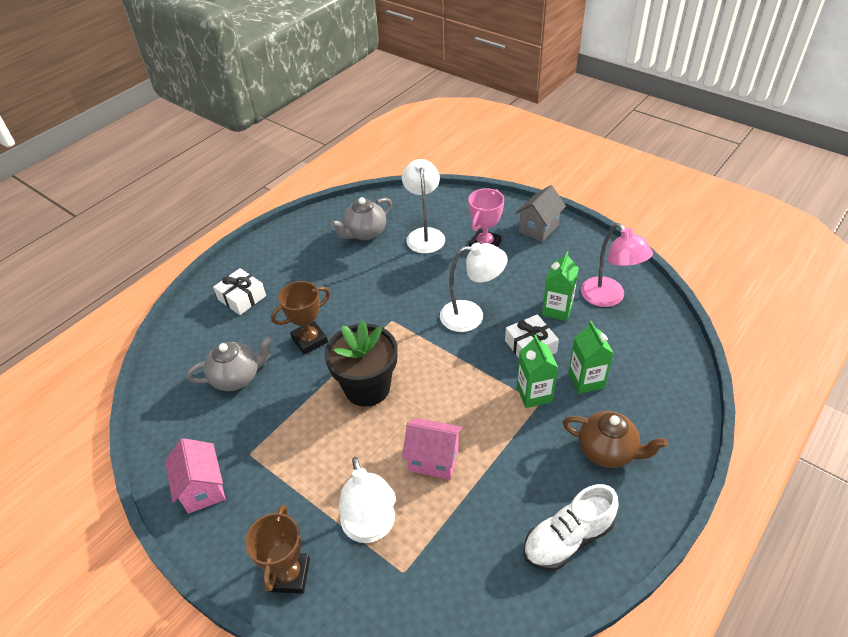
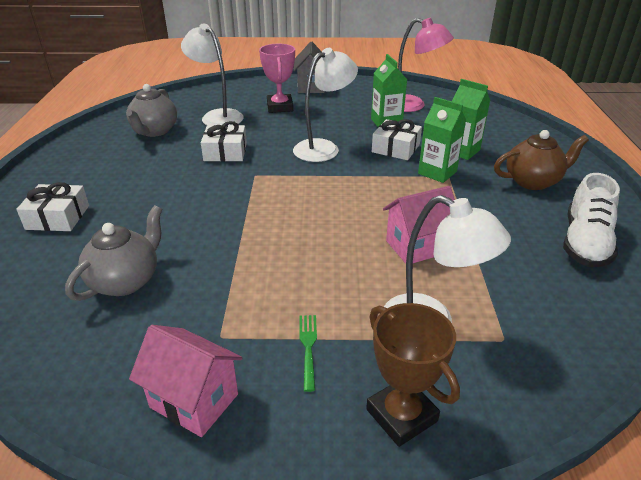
camera: 40 degrees left, 10 degrees down
brown trophy [271,281,330,355] -> none
black flower pot [324,320,398,407] -> none
none -> white gift [201,121,247,162]
none -> green fork [299,315,317,392]

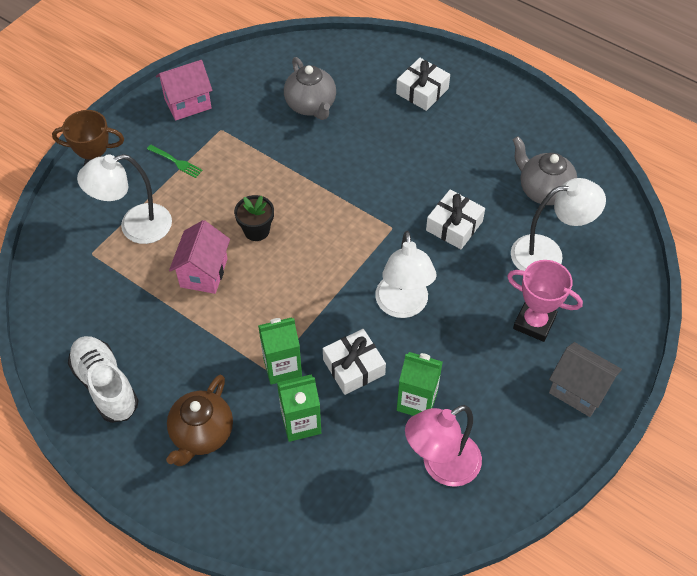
camera: 125 degrees right, 20 degrees up
none -> black flower pot [234,195,274,241]

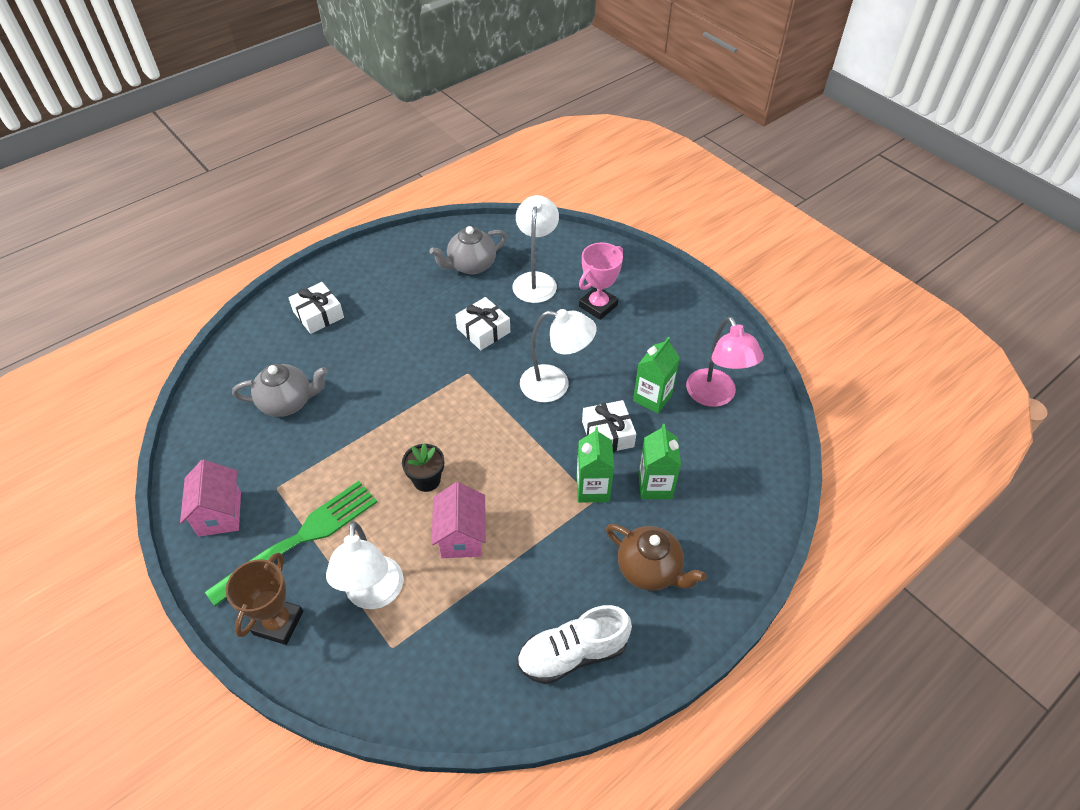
camera: 75 degrees left, 5 degrees down
green fork [147,145,203,178] -> green fork [205,481,377,607], size x2.44
pink house [169,220,230,294] -> pink house turned 60 degrees clockwise [432,482,486,558]
grey house [549,342,622,417] -> none

